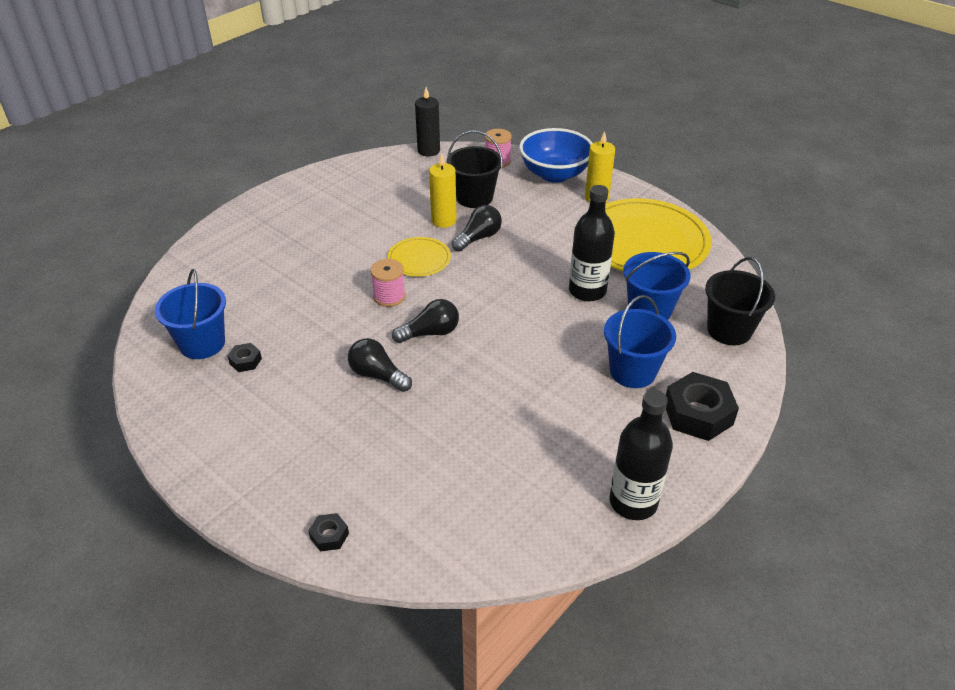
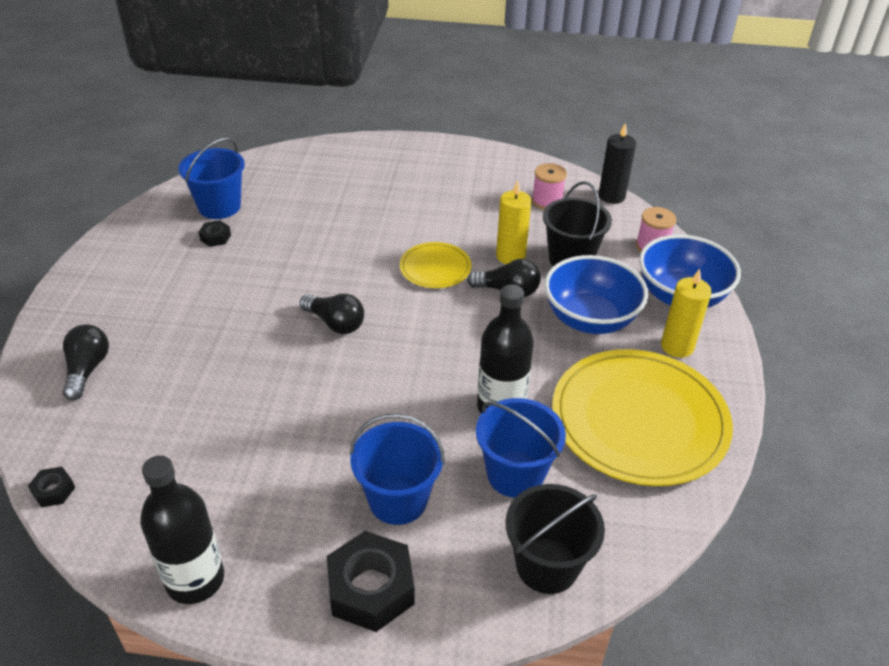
camera: 55 degrees right, 0 degrees up
black nut [309,513,349,552] -> black nut moved to [28,467,75,507]
black light bulb [348,338,412,392] -> black light bulb moved to [62,324,109,400]
pink spool [370,259,406,307] -> pink spool moved to [532,163,567,210]
none -> blue bowl [544,255,648,334]

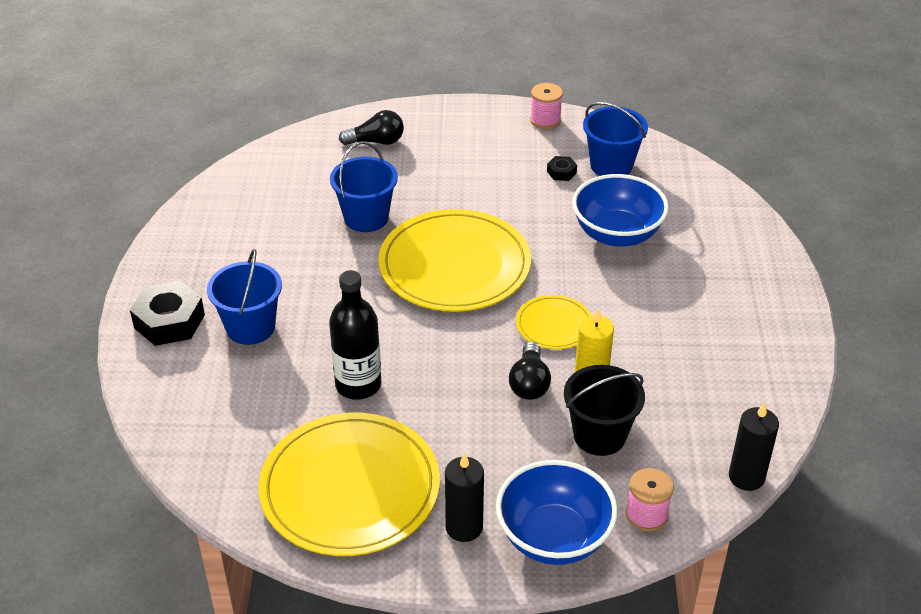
camera: 85 degrees right, 0 degrees up
black nut [28,467,75,507] -> none
black bottle [140,455,224,604] -> none
black light bulb [300,294,364,334] -> yellow plate [379,209,531,312]
blue bucket [476,398,566,498] -> blue bucket moved to [330,141,398,232]
black bucket [506,484,605,594] -> none
pink spool [532,163,567,210] -> pink spool moved to [530,83,563,129]
blue bowl [544,255,648,334] -> blue bowl moved to [572,174,669,247]
yellow candle [661,269,712,358] -> black candle [445,453,484,542]

